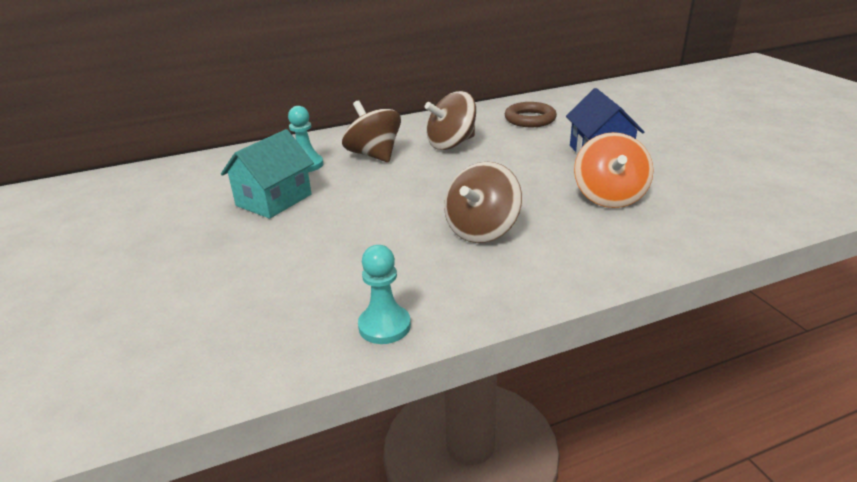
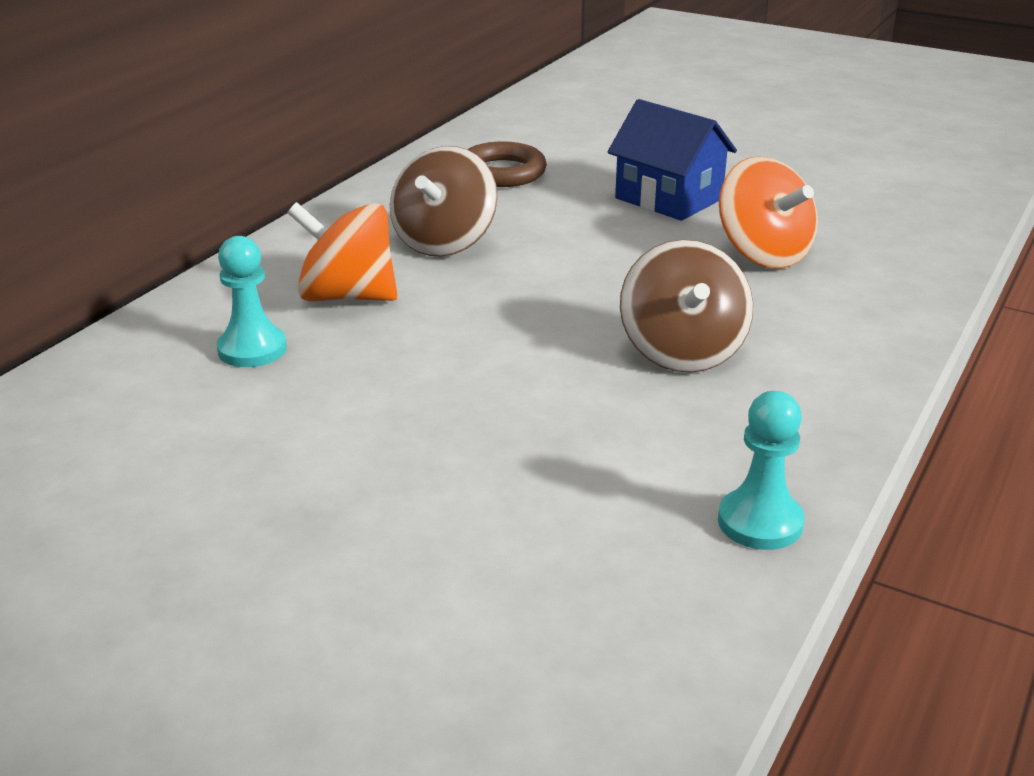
camera: 40 degrees left, 0 degrees up
turquoise house [221,129,314,219] -> none
brown spinning top [342,100,401,162] -> orange spinning top [287,202,397,301]

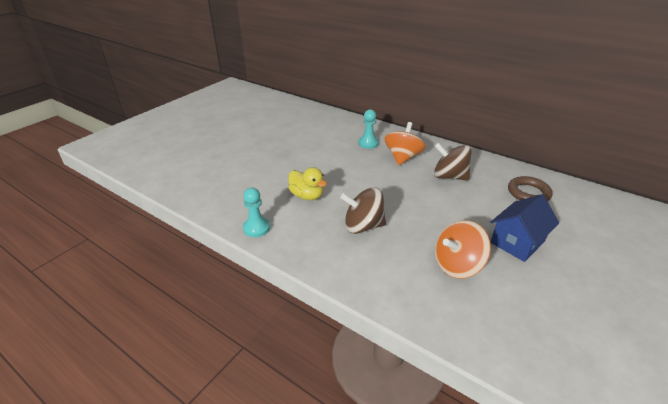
camera: 95 degrees right, 5 degrees up
none -> yellow duck [288,167,327,200]

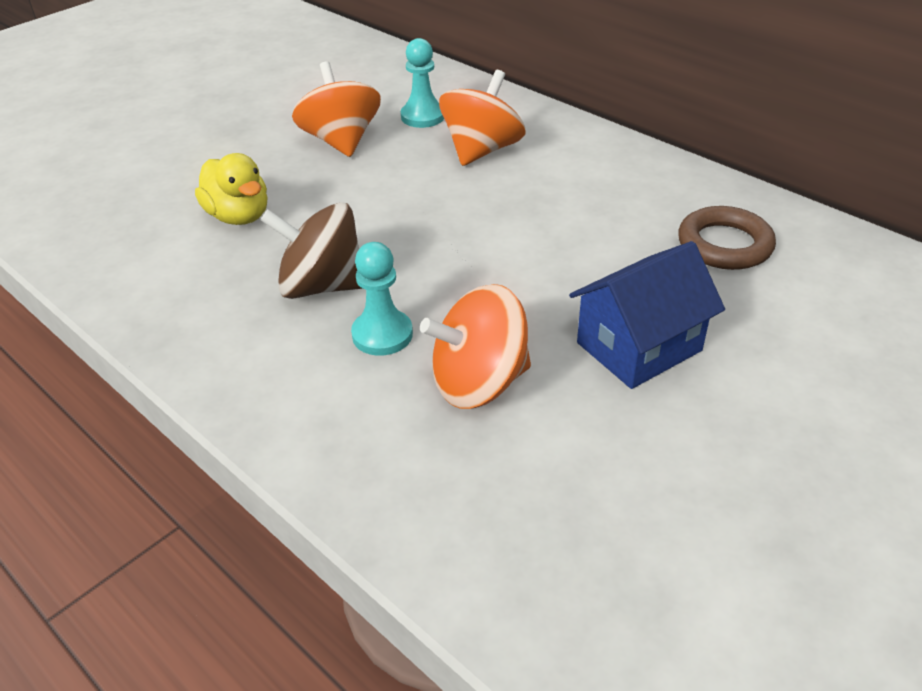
camera: 10 degrees right, 5 degrees up
turquoise pawn [243,188,270,237] -> turquoise pawn moved to [351,242,413,356]
brown spinning top [434,143,472,181] -> none
none -> orange spinning top [292,62,381,157]

